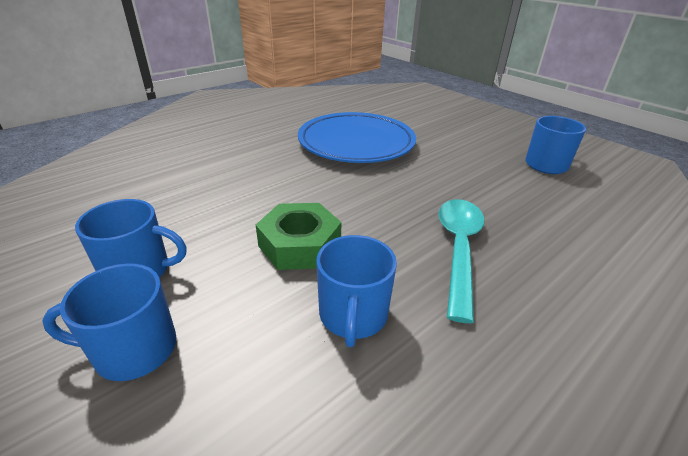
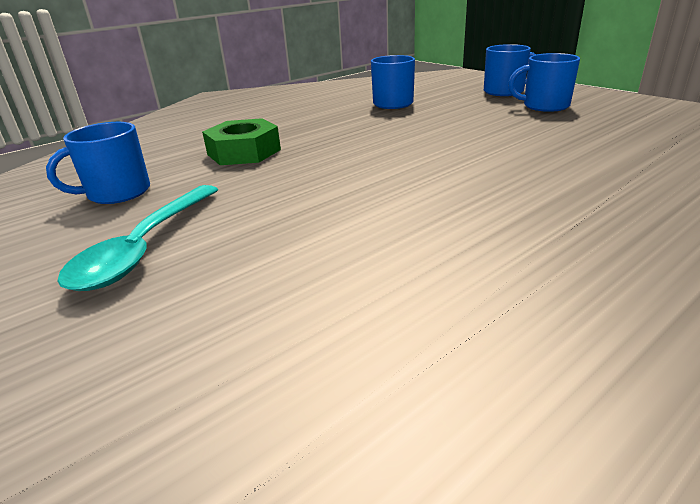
camera: 175 degrees left, 5 degrees down
green nut [256,203,341,270] -> green nut moved to [202,118,281,165]
blue plate [298,112,416,163] -> none
turquoise spoon [438,199,485,323] -> turquoise spoon moved to [57,185,218,291]

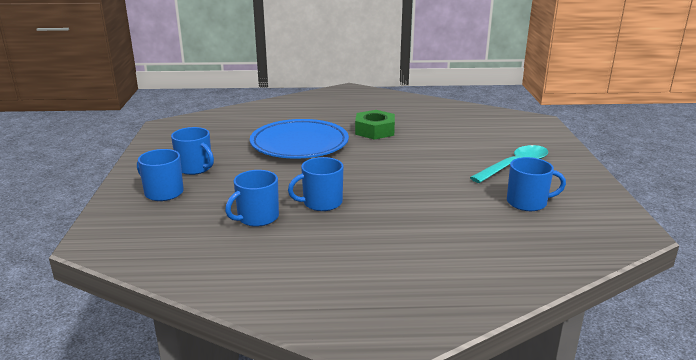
camera: 145 degrees left, 5 degrees down
green nut [202,118,281,165] -> green nut moved to [355,110,395,140]
none -> blue plate [250,119,349,159]
none -> blue mug [288,157,343,211]

